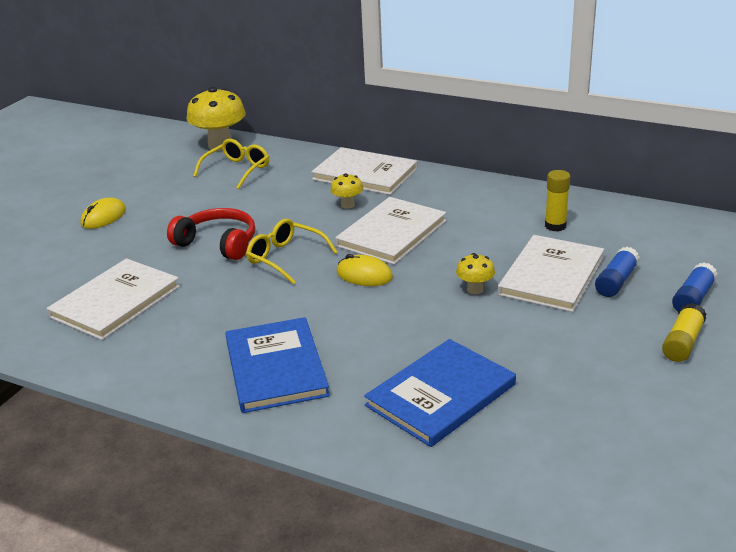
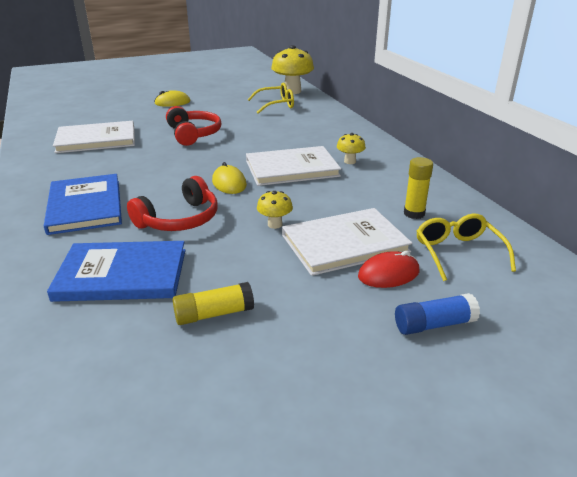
camera: 40 degrees right, 0 degrees up
blue book [225,317,330,413] -> blue book turned 45 degrees counterclockwise [44,174,122,235]
yellow glasses [246,219,338,284] -> yellow glasses moved to [417,214,516,281]
white book [311,147,417,195] -> none
yellow mushroom [330,173,363,209] -> yellow mushroom moved to [337,133,366,164]
blue glue stick [595,247,640,297] -> red mouse [358,251,419,288]
yellow glue stick [662,303,706,362] -> yellow glue stick moved to [173,282,254,325]
none -> red headphones [127,176,218,231]

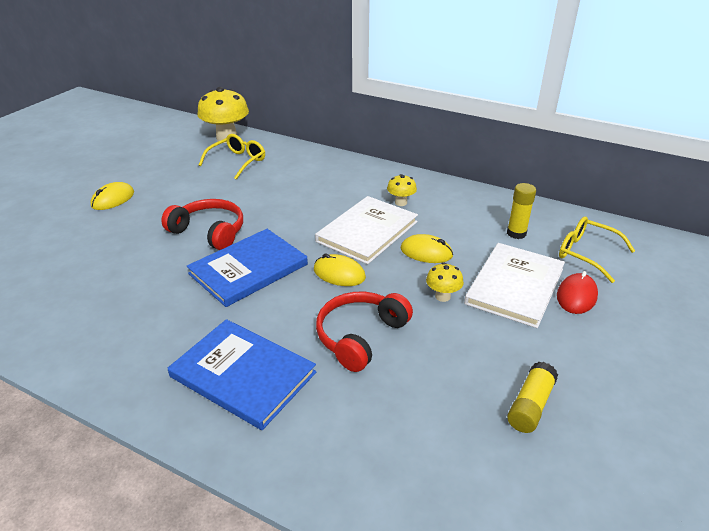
camera: 40 degrees left, 5 degrees up
blue book [47,241,186,302] -> blue book moved to [187,229,308,307]
white book [53,121,135,153] -> none
red headphones [127,176,218,231] -> red headphones turned 150 degrees counterclockwise [316,292,413,372]
blue glue stick [395,293,480,335] -> none
none -> yellow mouse [400,234,453,263]

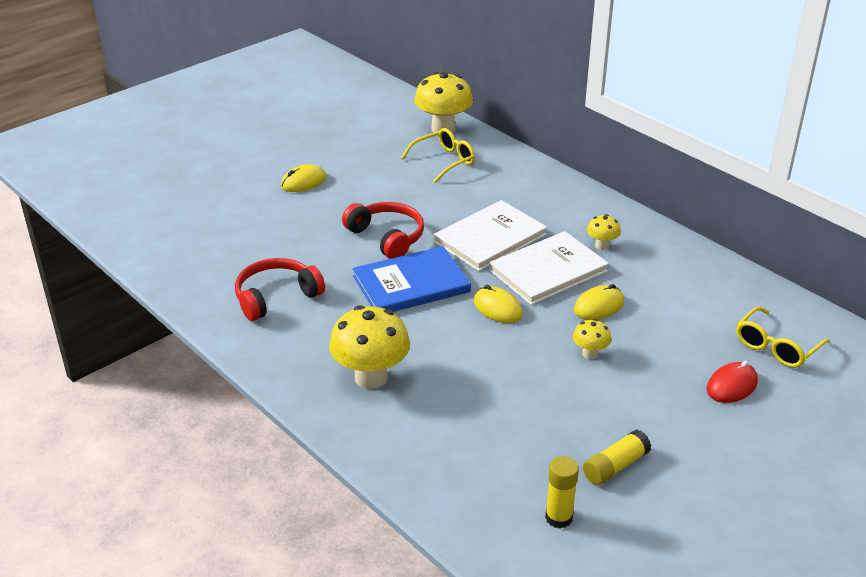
camera: 20 degrees right, 0 degrees up
blue book [168,319,316,430] -> yellow mushroom [329,305,410,389]
red headphones [316,292,413,372] -> red headphones moved to [235,258,325,321]
yellow mouse [400,234,453,263] -> yellow mouse turned 75 degrees counterclockwise [574,284,624,320]
white book [464,243,565,328] -> white book moved to [434,200,547,271]
yellow glue stick [507,183,536,239] -> yellow glue stick moved to [545,456,579,528]
yellow glasses [559,217,635,283] -> yellow glasses turned 105 degrees counterclockwise [736,306,830,368]

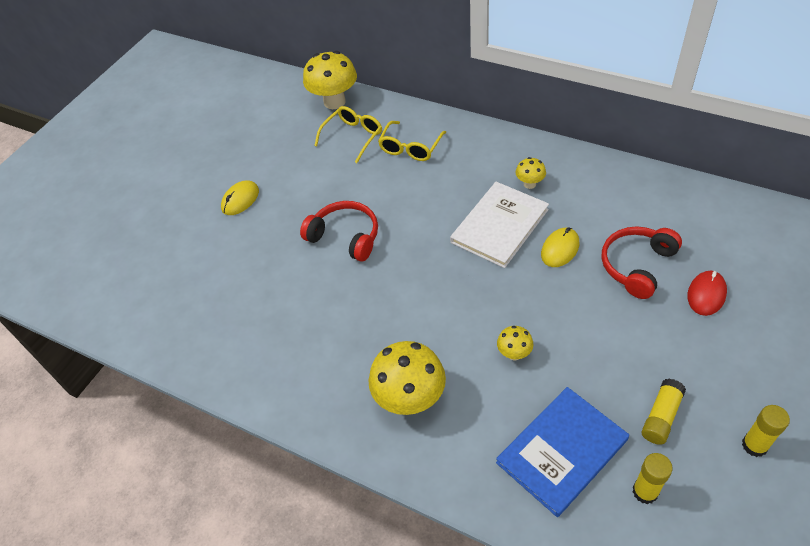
camera: 15 degrees left, 15 degrees up
red headphones [235,258,325,321] -> red headphones moved to [601,226,682,299]
blue book [353,246,471,312] -> blue book moved to [496,387,629,517]
white book [434,200,547,271] -> none
yellow mouse [474,285,523,323] -> none
yellow mushroom [573,319,611,359] -> yellow mushroom moved to [497,326,534,360]
yellow glasses [736,306,830,368] -> yellow glasses moved to [378,121,446,161]
none -> yellow glue stick [742,405,790,457]

